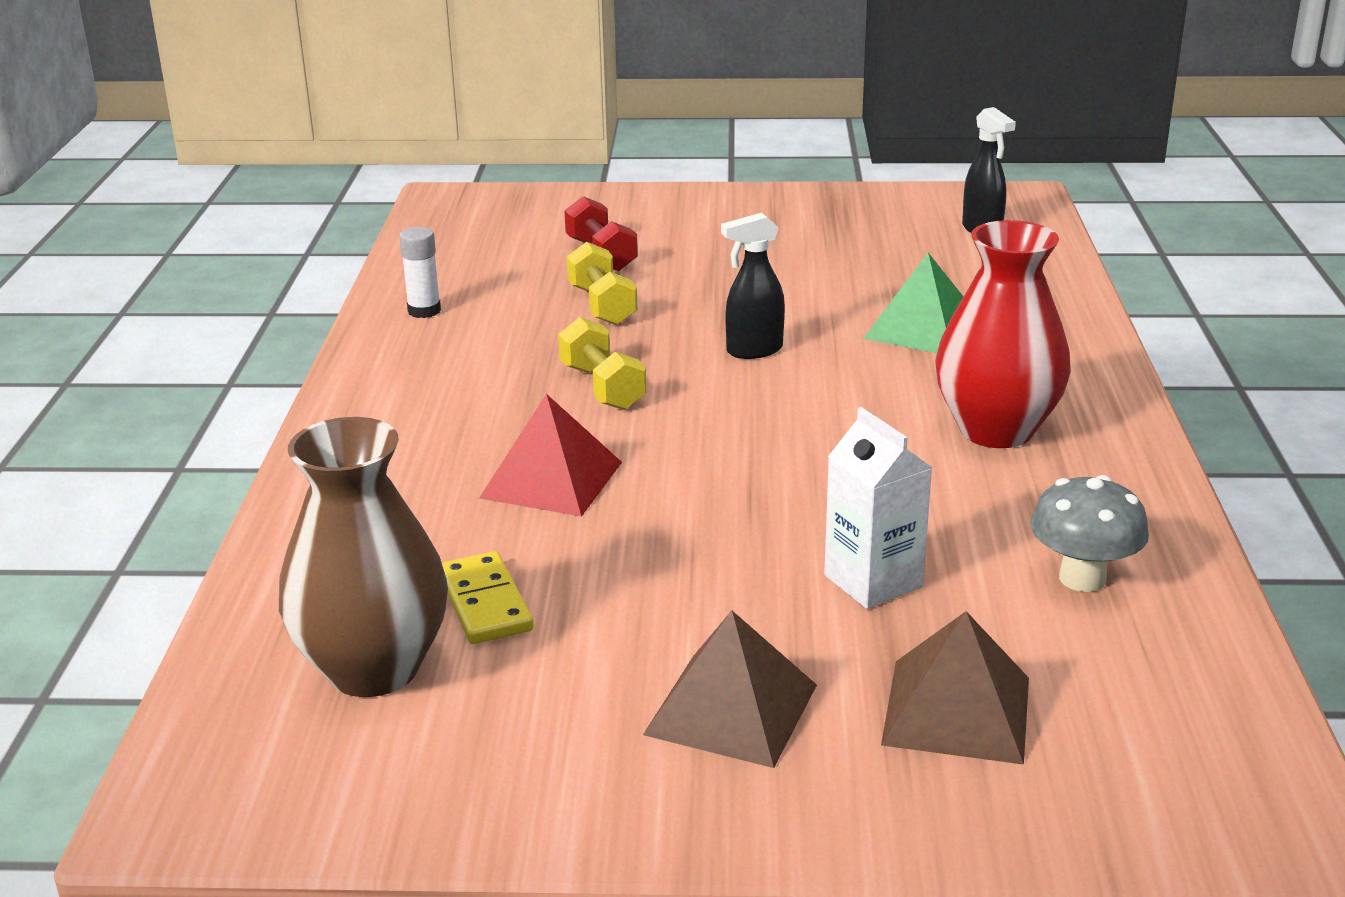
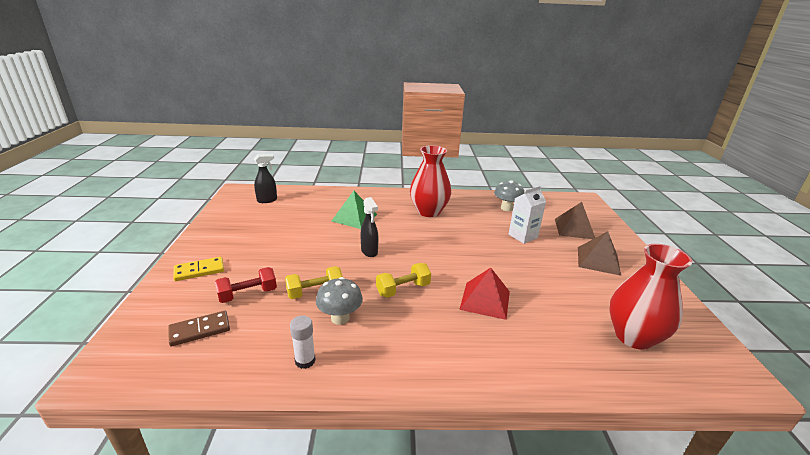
camera: 95 degrees left, 0 degrees up
brown vase [279,417,448,697] -> red vase [609,244,692,350]
yellow domino [442,551,533,644] -> yellow domino moved to [173,257,224,281]
none -> brown domino [168,311,230,347]
none -> grey mushroom [316,277,363,325]

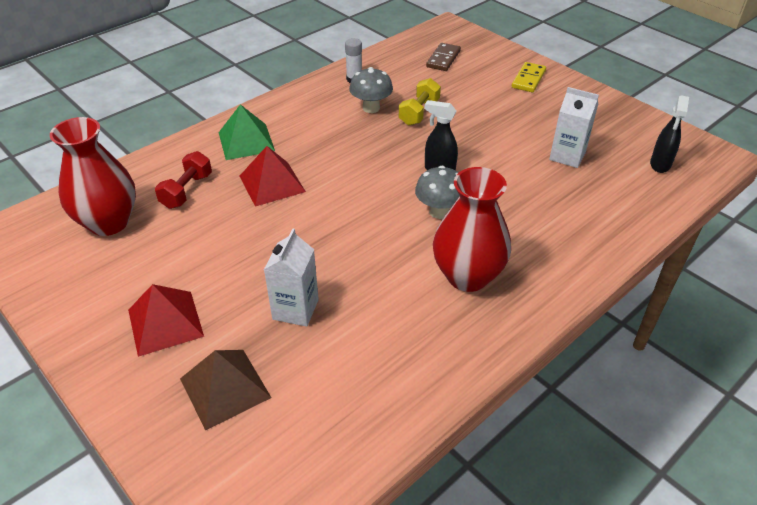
camera: 140 degrees right, 15 degrees up
red dumbbell [215,267,277,303] -> red dumbbell moved to [155,151,212,209]
green pyramid [332,191,377,229] -> green pyramid moved to [218,104,275,160]
yellow dumbbell [376,263,431,298] -> none
grey mushroom [494,180,524,211] -> grey mushroom moved to [415,166,460,219]
brown pyramid [578,231,621,276] -> red pyramid [128,284,204,357]
none -> white carton [549,87,599,168]

